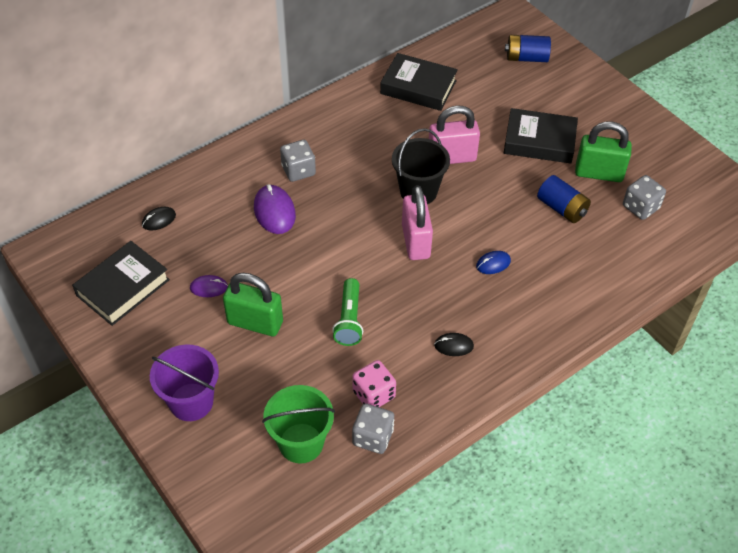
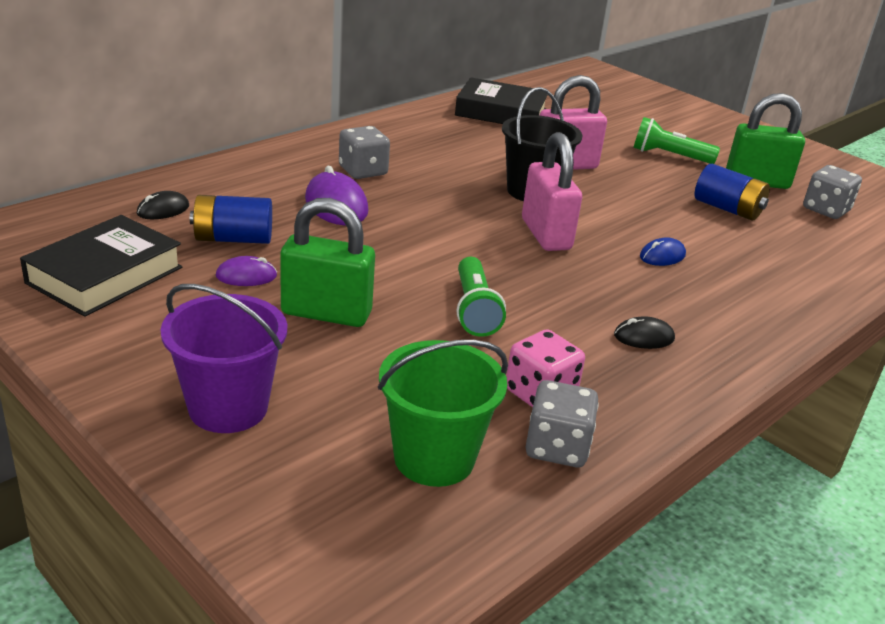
camera: 10 degrees left, 20 degrees down
black book [504,108,578,164] -> green flashlight [633,117,720,164]
blue battery [505,35,551,62] -> blue battery moved to [190,195,272,244]

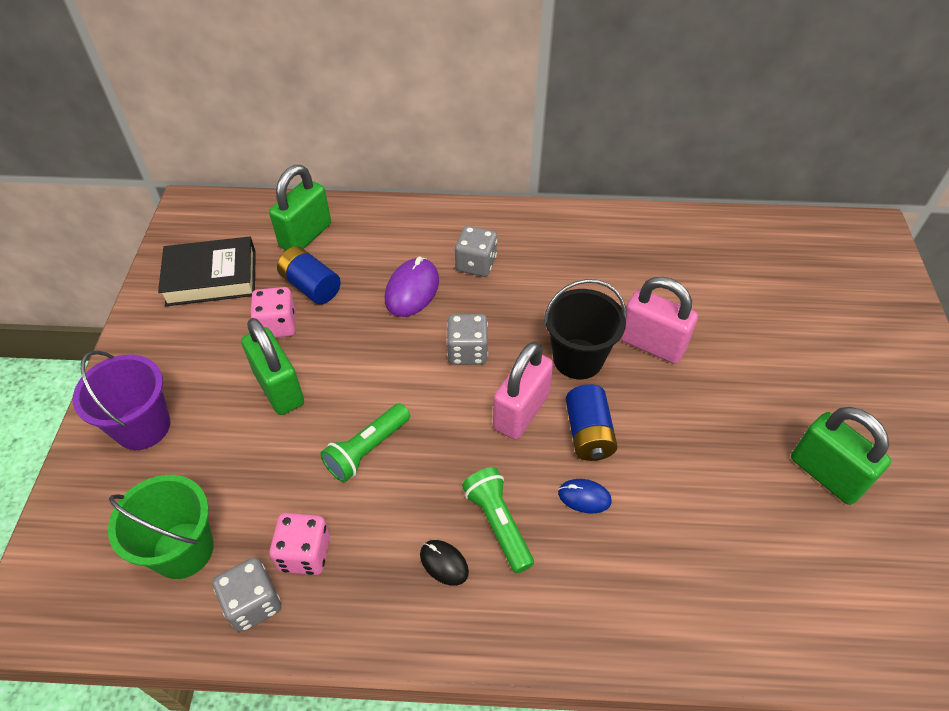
camera: 50 degrees right, 20 degrees up
black mouse [137,191,189,219] -> green padlock [269,165,331,250]
purple mouse [216,256,277,286] -> pink dice [250,287,296,338]
black book [455,77,547,124] -> none
green flashlight [633,117,720,164] -> green flashlight moved to [462,467,534,573]
blue battery [695,164,770,221] -> blue battery moved to [565,384,618,461]
grey dice [803,165,862,219] -> grey dice moved to [447,314,488,365]

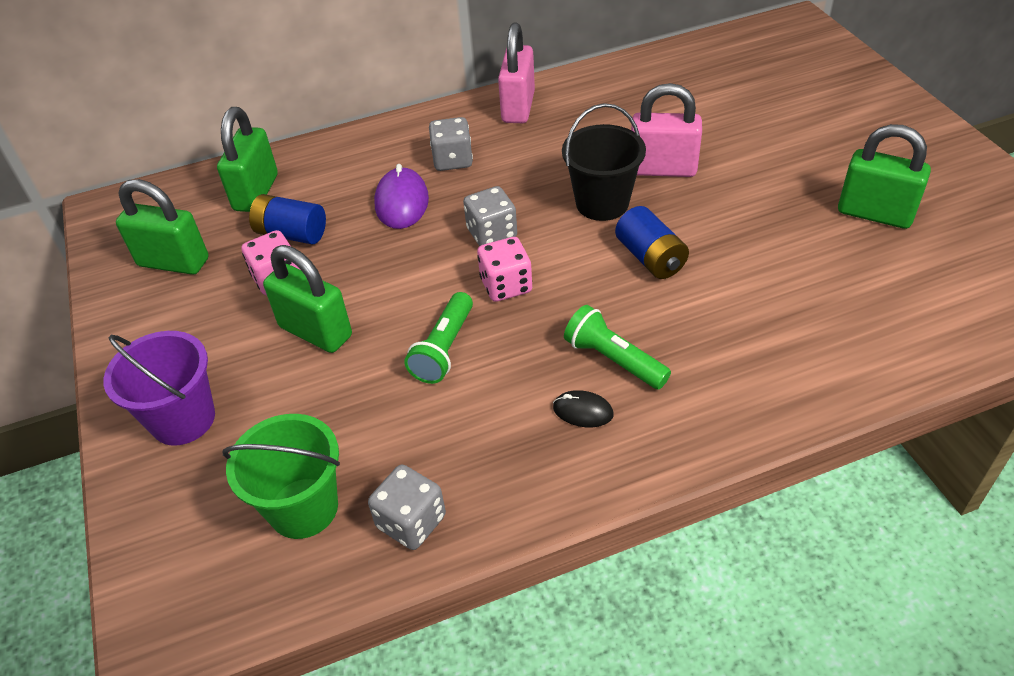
camera: 20 degrees left, 5 degrees down
black book [158,237,256,306] -> green padlock [116,179,208,275]
pink dice [269,513,330,575] -> pink dice moved to [477,237,532,302]
pink padlock [493,342,554,440] -> pink padlock moved to [498,23,535,123]
blue mouse [558,479,612,513] -> none

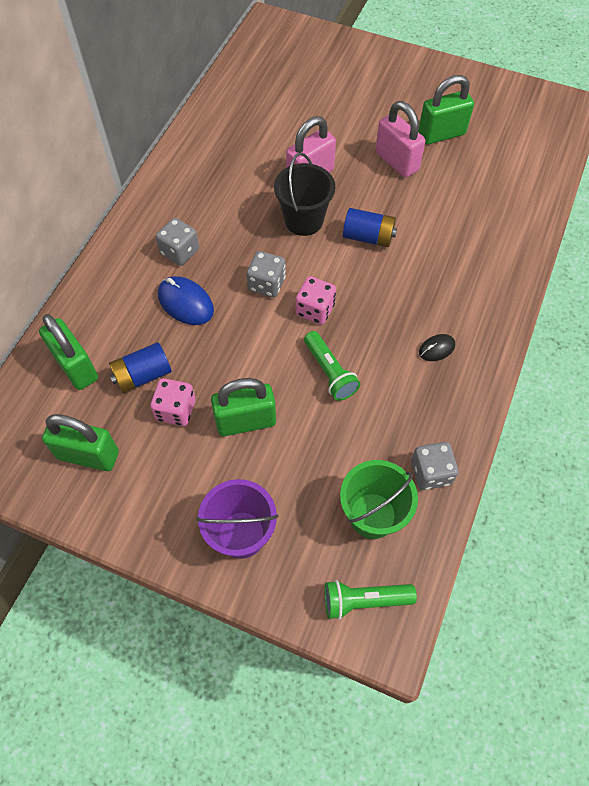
camera: 50 degrees left, 15 degrees up
green padlock [116,179,208,275] -> green padlock turned 45 degrees clockwise [42,414,119,471]
purple mouse [374,164,429,229] -> blue mouse [158,276,214,325]
pink padlock [498,23,535,123] -> pink padlock moved to [375,101,425,178]
green flashlight [564,305,671,389] -> green flashlight moved to [324,580,417,620]

